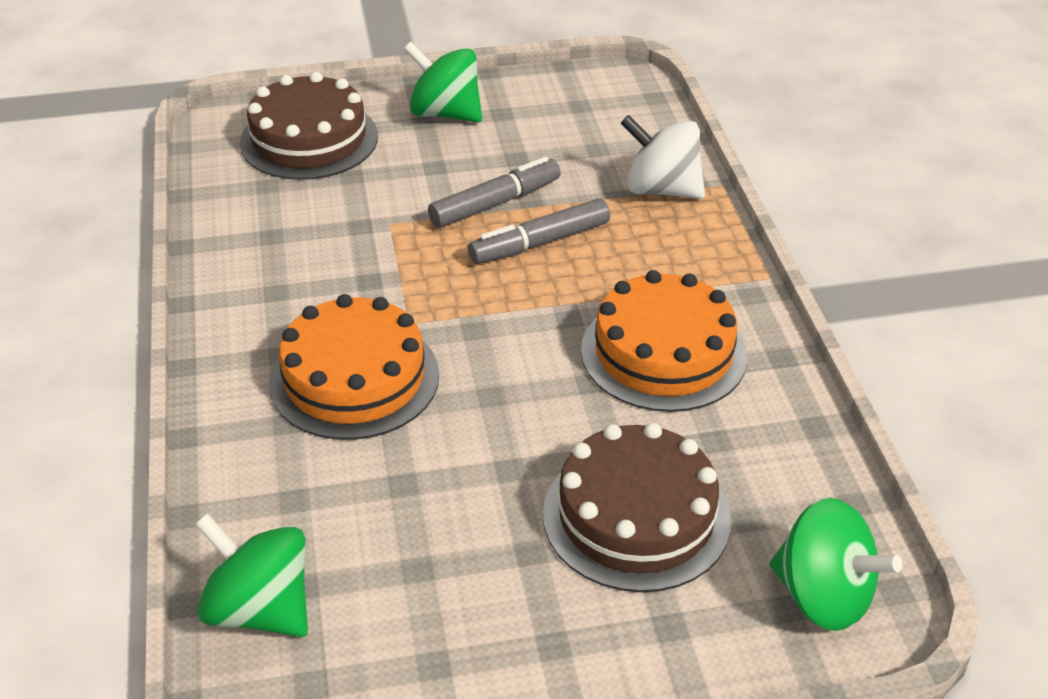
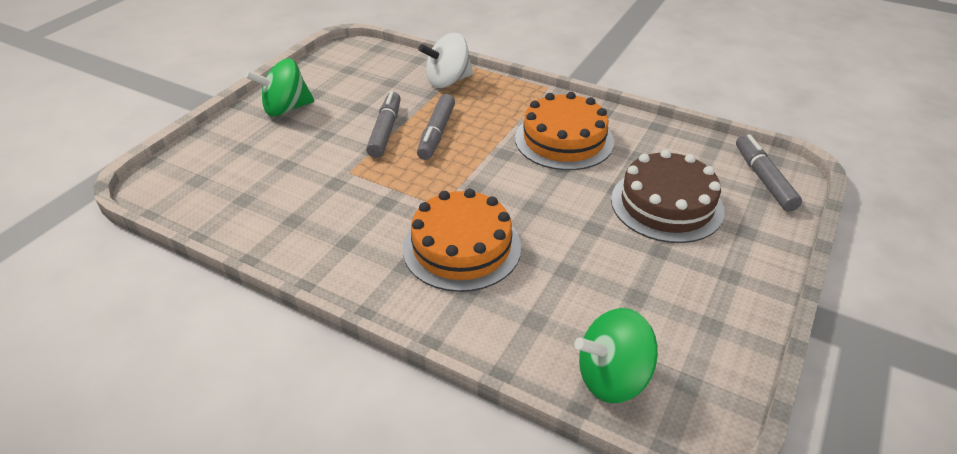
camera: 50 degrees left, 0 degrees up
brown cake [239,72,378,180] -> none
green spinning top [770,498,902,631] -> grey marker [736,134,802,211]

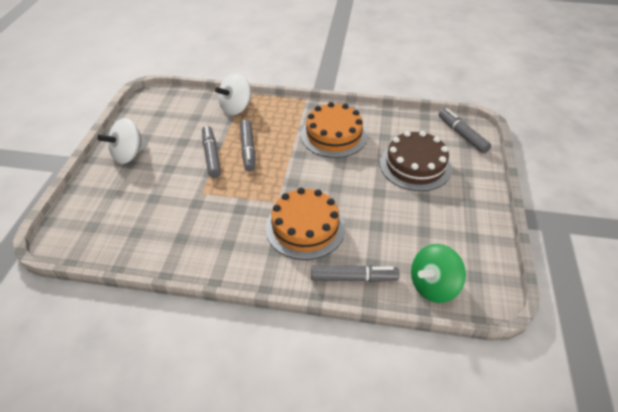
camera: 20 degrees left, 5 degrees up
green spinning top [245,58,314,117] -> white spinning top [97,118,148,164]
none -> grey marker [311,265,399,282]

